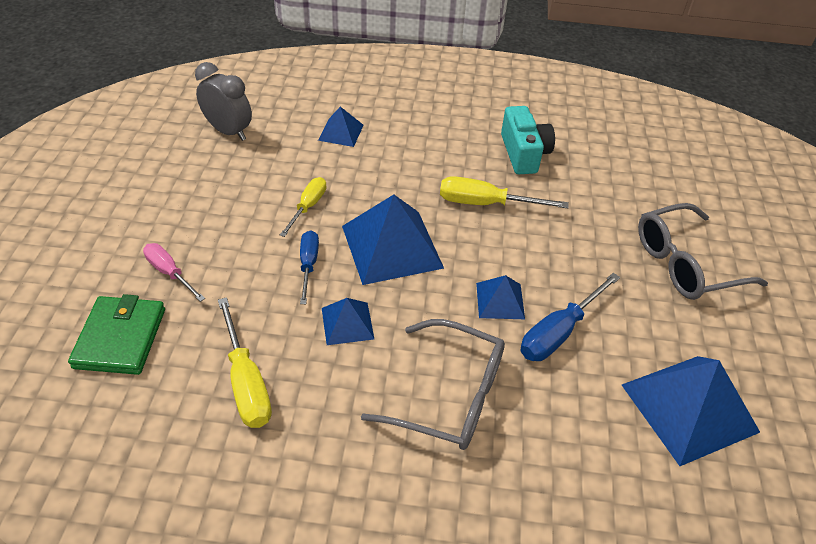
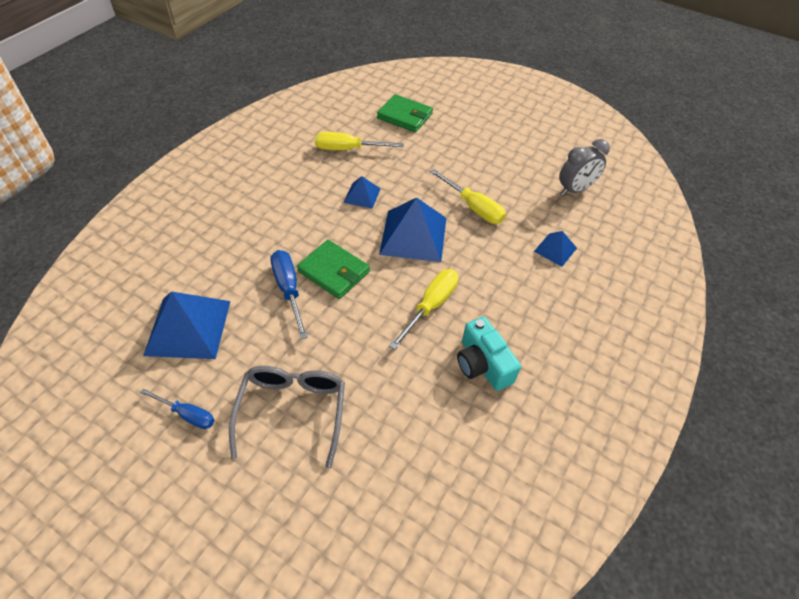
camera: 115 degrees right, 5 degrees up
pink screwdriver [143,243,205,302] -> none
yellow screwdriver [280,177,326,237] -> yellow screwdriver [430,169,506,224], size x1.50
blue screwdriver [300,230,319,304] -> blue screwdriver moved to [140,388,215,429]
grey glasses [361,319,505,450] -> none
blue pyramid [476,275,525,319] -> green wallet [297,240,370,299]
turquoise camera [501,106,555,174] -> turquoise camera turned 45 degrees clockwise [457,317,521,391]

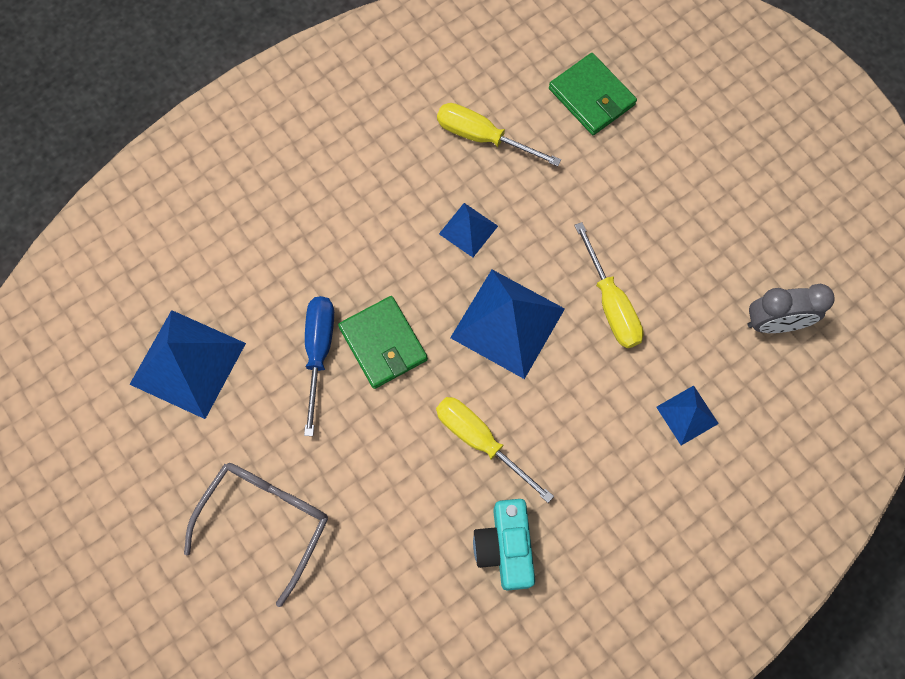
camera: 25 degrees right, 20 degrees up
blue screwdriver [140,388,215,429] -> none
yellow screwdriver [389,269,458,350] -> yellow screwdriver turned 105 degrees counterclockwise [436,397,554,503]

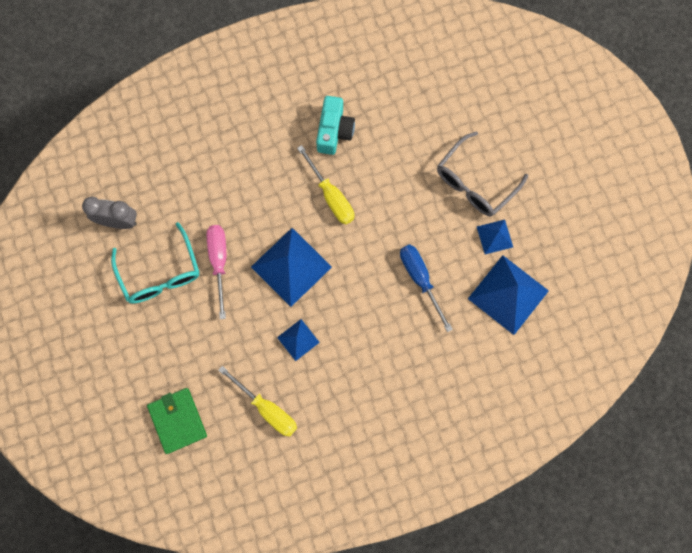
camera: 165 degrees left, 5 degrees up
blue screwdriver [304,296,334,436] -> blue screwdriver turned 135 degrees clockwise [400,244,453,332]
green wallet [338,296,428,389] -> none
yellow screwdriver [574,222,644,348] -> pink screwdriver [207,225,226,319]
blue pyramid [656,385,719,446] -> blue pyramid moved to [477,220,513,254]
none -> turquoise glasses [111,222,199,304]

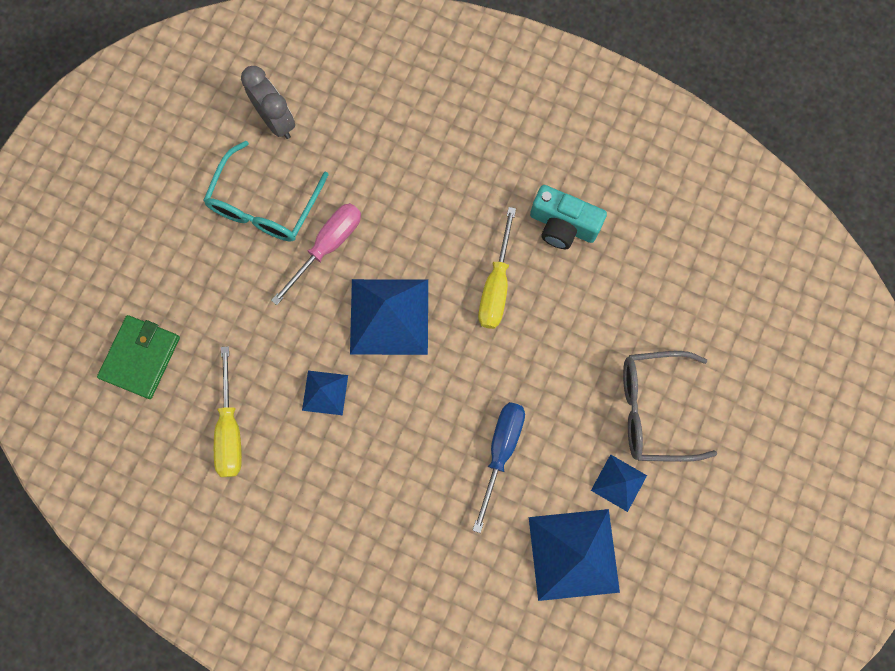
camera: 45 degrees right, 0 degrees up
turquoise camera [316,96,355,155] -> turquoise camera turned 60 degrees clockwise [530,185,607,249]

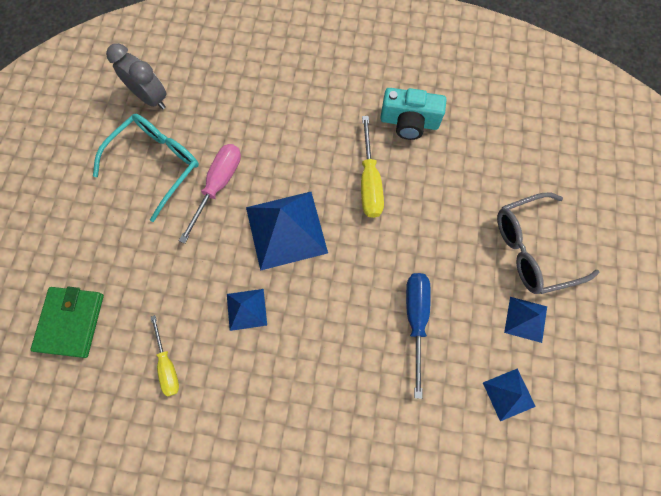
camera: 15 degrees left, 5 degrees down
turquoise glasses [203,141,329,242] -> turquoise glasses turned 150 degrees counterclockwise [93,114,199,222]
yellow screwdriver [214,346,242,477] -> yellow screwdriver [151,315,179,396], size x0.66
blue pyramid [529,509,620,601] -> blue pyramid [483,368,536,421], size x0.52

